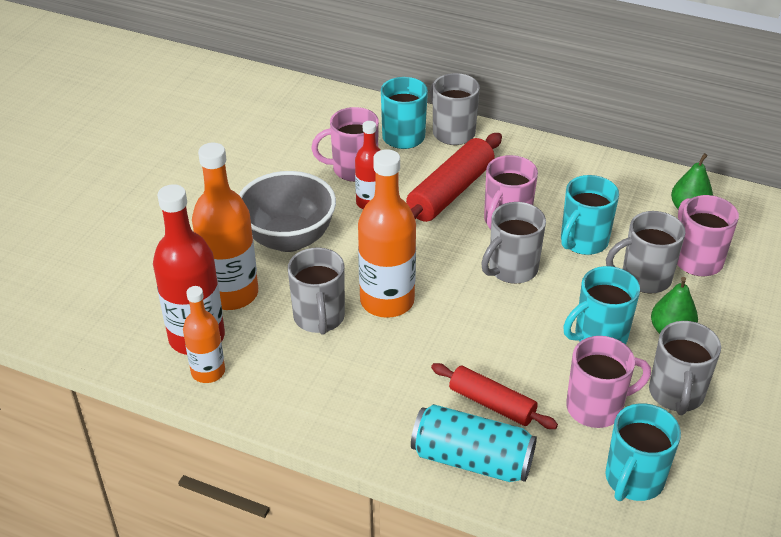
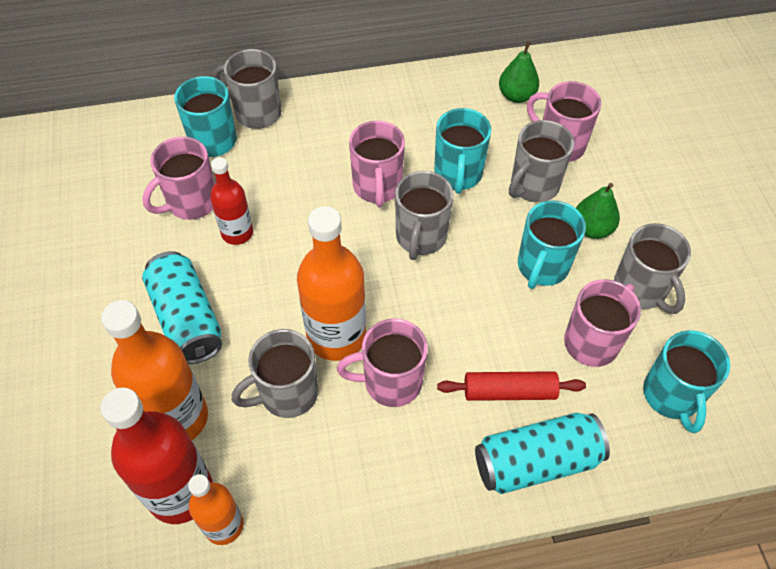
camera: 35 degrees left, 15 degrees up
grey bowl [239,171,336,252] -> turquoise can [142,251,222,364]
grey mug [288,247,345,335] -> grey mug turned 105 degrees clockwise [232,329,318,418]
red rolling pin [406,133,502,222] -> none
none -> pink mug [337,319,428,407]

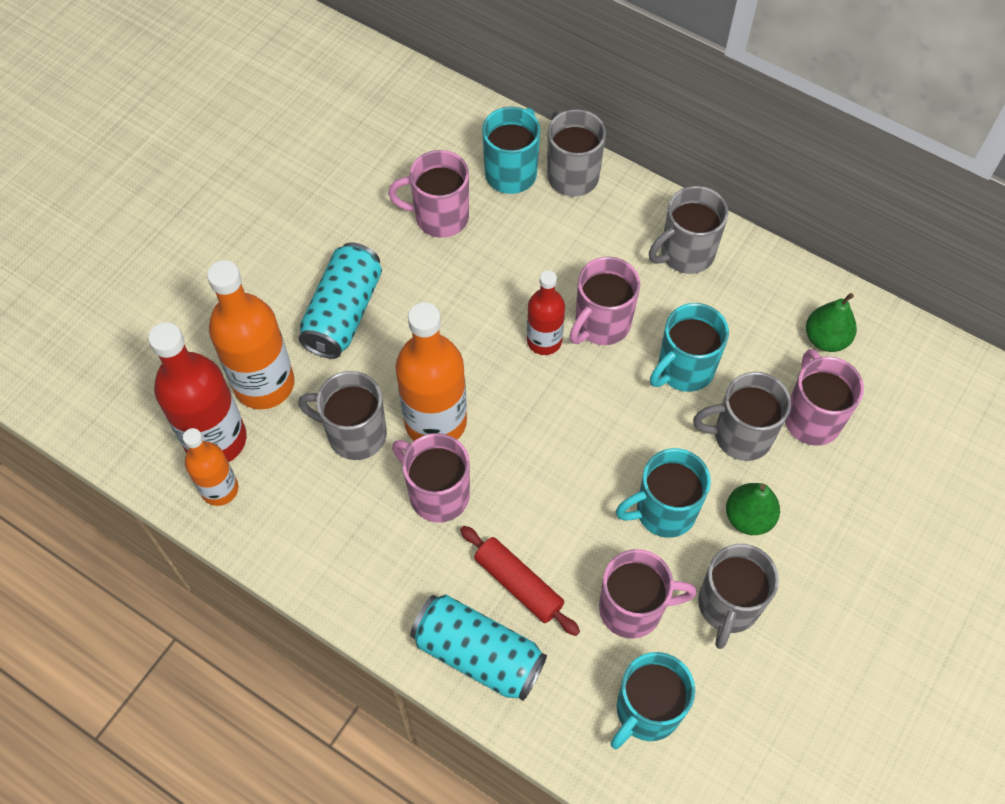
camera: 45 degrees right, 5 degrees up
red bottle [210,157,253,245] -> red bottle moved to [527,270,565,355]
grey mug [395,171,454,260] -> grey mug moved to [649,186,728,274]

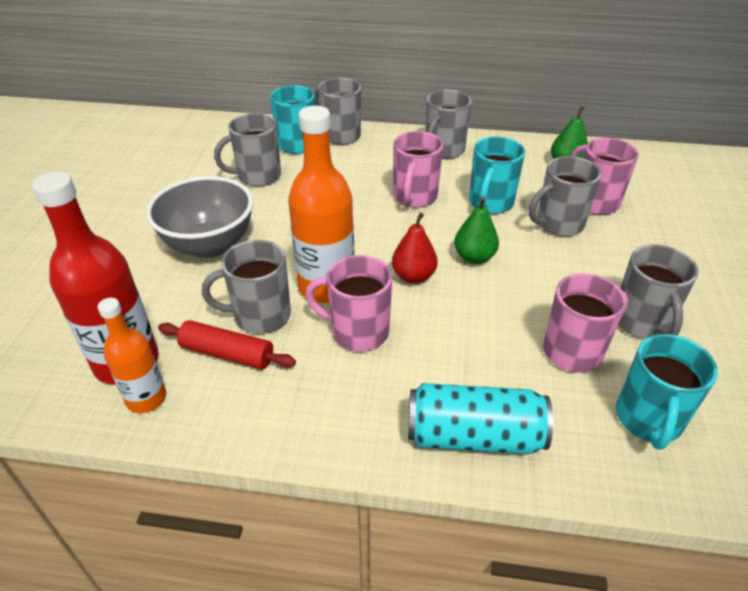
camera: 25 degrees left, 20 degrees down
orange bottle [207,260,294,409] -> none
turquoise can [299,242,382,359] -> grey bowl [146,176,253,258]
pink mug [388,150,469,238] -> grey mug [214,113,281,186]
red rolling pin [460,526,580,636] -> red rolling pin moved to [158,320,296,369]
red bottle [527,270,565,355] -> none
turquoise mug [616,448,711,538] -> none
green pear [726,483,780,535] -> green pear moved to [454,197,499,264]
none -> red pear [392,212,438,284]

